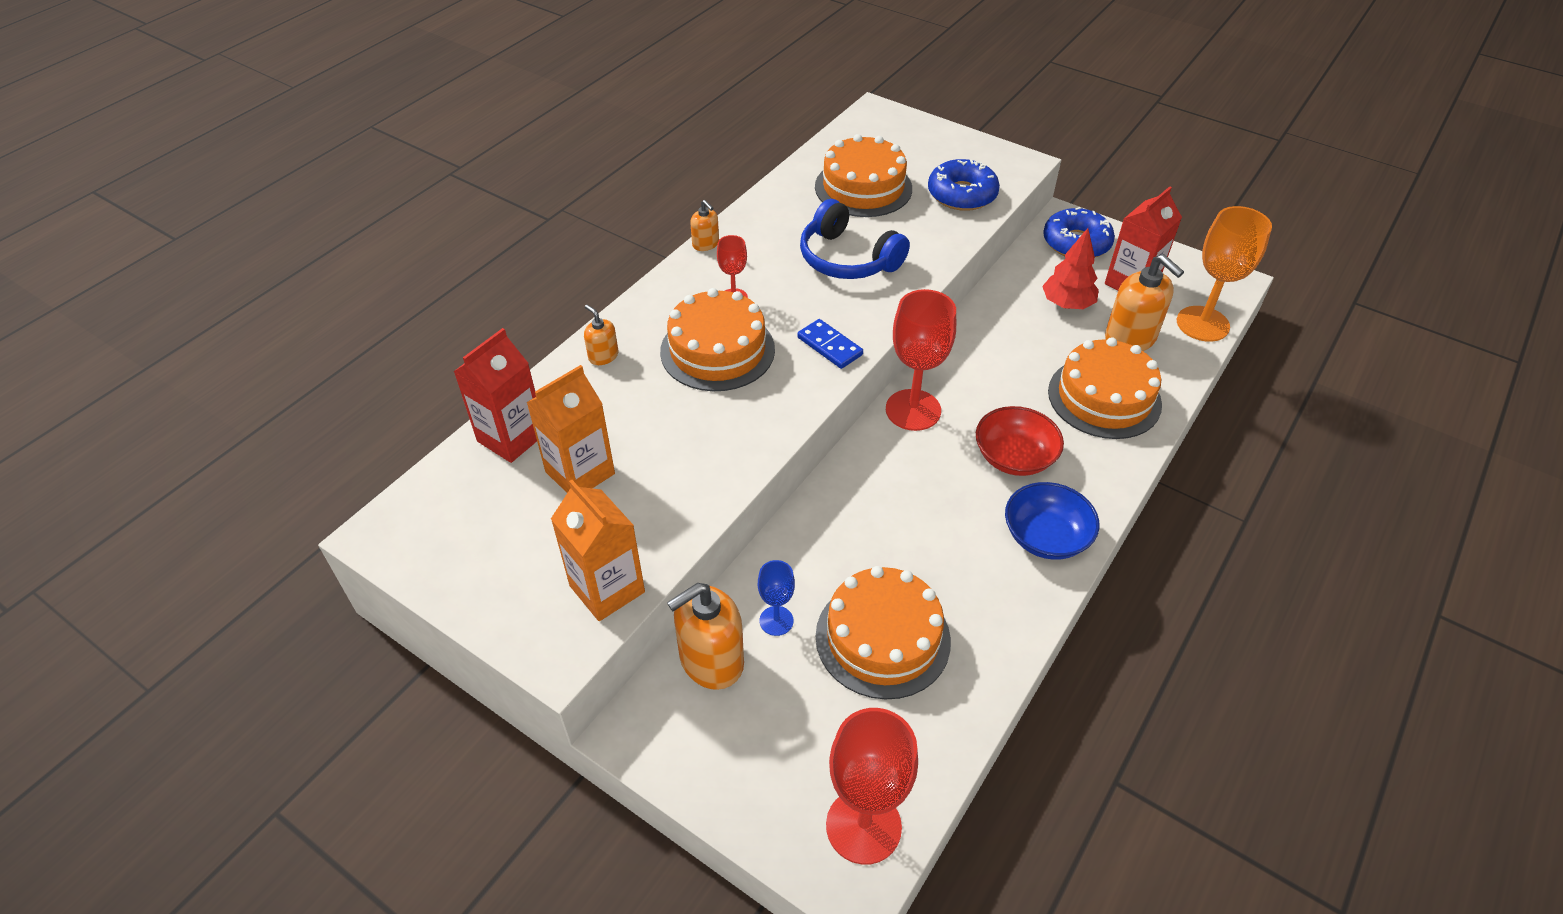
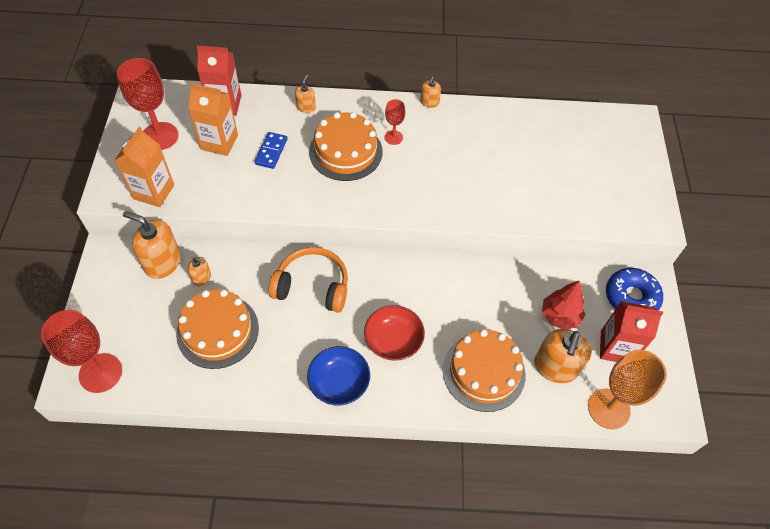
camera: 55 degrees right, 10 degrees up
blue goblet [758,560,795,636] -> orange soap dispenser [188,257,211,286]
blue domino [797,319,863,369] -> blue domino moved to [255,132,287,169]
blue headphones [800,199,910,279] -> none
orange cake [815,134,912,217] -> none
red goblet [886,289,956,431] -> red goblet moved to [117,58,178,150]
blue donut [928,159,1000,211] -> none
none -> orange headphones [269,247,348,313]

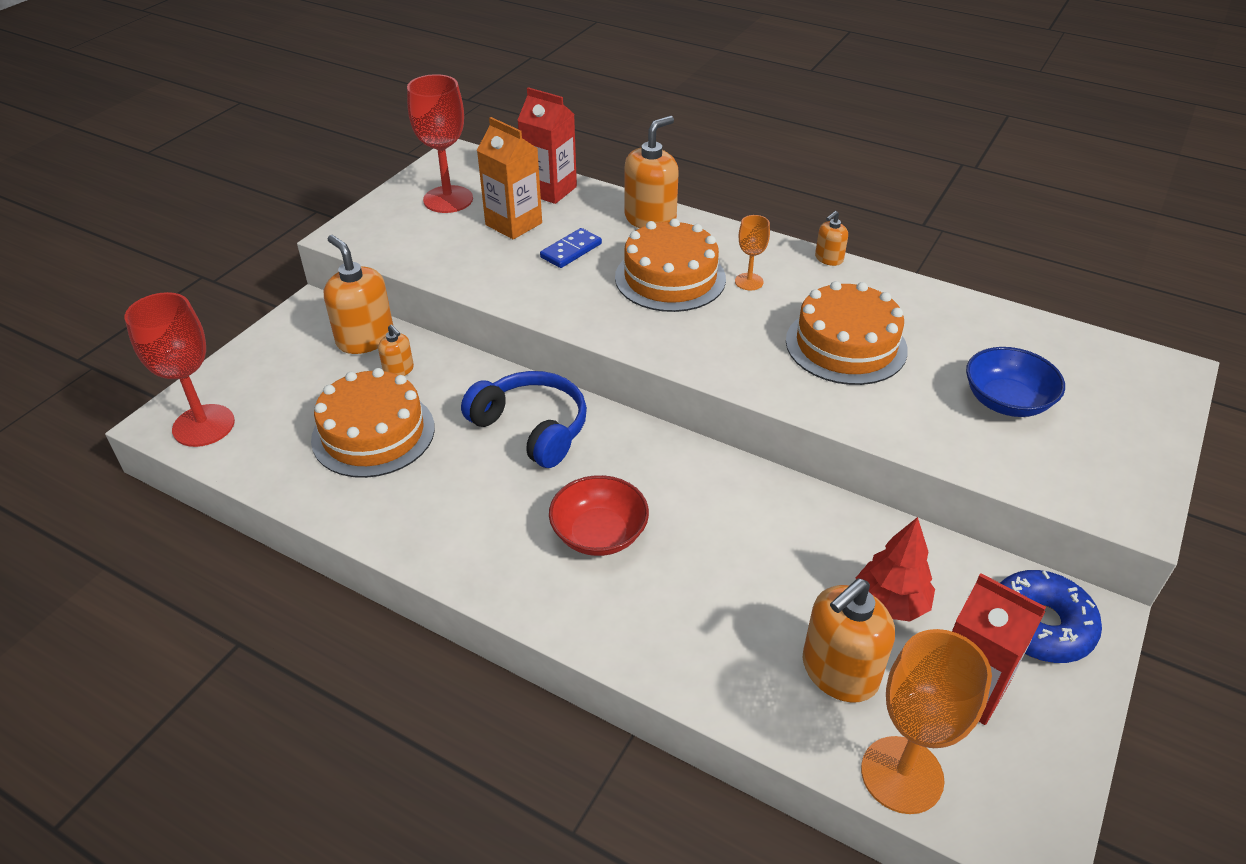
camera: 30 degrees right, 15 degrees down
orange carton [115,127,174,207] -> none
orange headphones [269,247,348,313] -> blue headphones [461,371,587,468]
orange soap dispenser [295,75,316,113] -> orange soap dispenser [624,116,679,229], size x1.96
blue bowl [307,346,370,406] -> blue bowl moved to [966,347,1065,417]
red goblet [385,99,405,145] -> orange goblet [735,215,770,290]
orange cake [443,329,526,412] -> orange cake moved to [786,281,908,385]

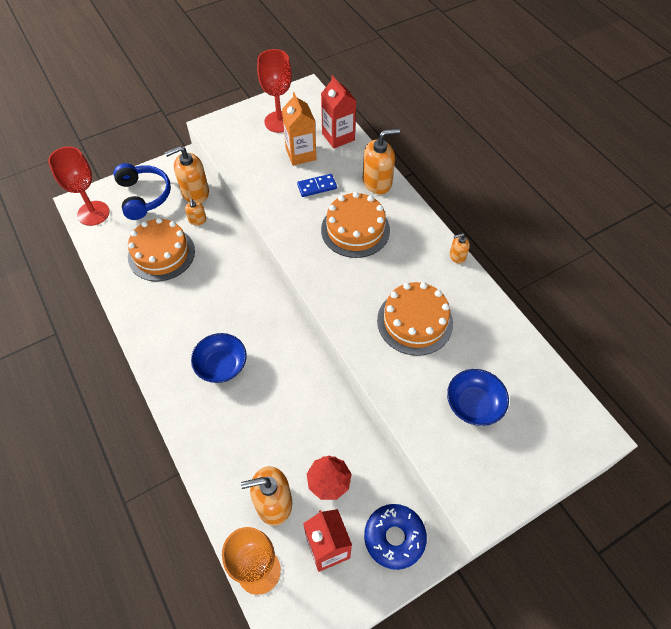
camera: 30 degrees right, 15 degrees up
orange soap dispenser [324,235,393,354] -> orange soap dispenser turned 105 degrees counterclockwise [165,146,209,203]
blue headphones [461,371,587,468] -> blue headphones moved to [113,163,171,220]
red bowl [549,475,649,556] -> blue bowl [191,333,247,383]
orange goblet [735,215,770,290] -> none

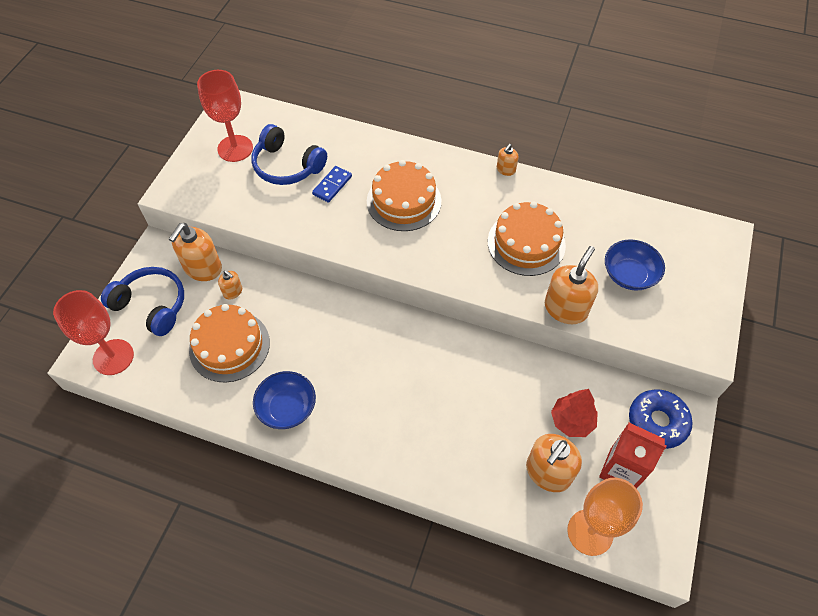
camera: 40 degrees left, 0 degrees up
blue bowl [191,333,247,383] -> blue bowl moved to [253,371,316,429]
orange carton [282,92,316,166] -> blue headphones [251,124,327,185]
red carton [321,75,356,149] -> none
orange soap dispenser [363,128,400,194] -> orange soap dispenser moved to [545,246,598,324]

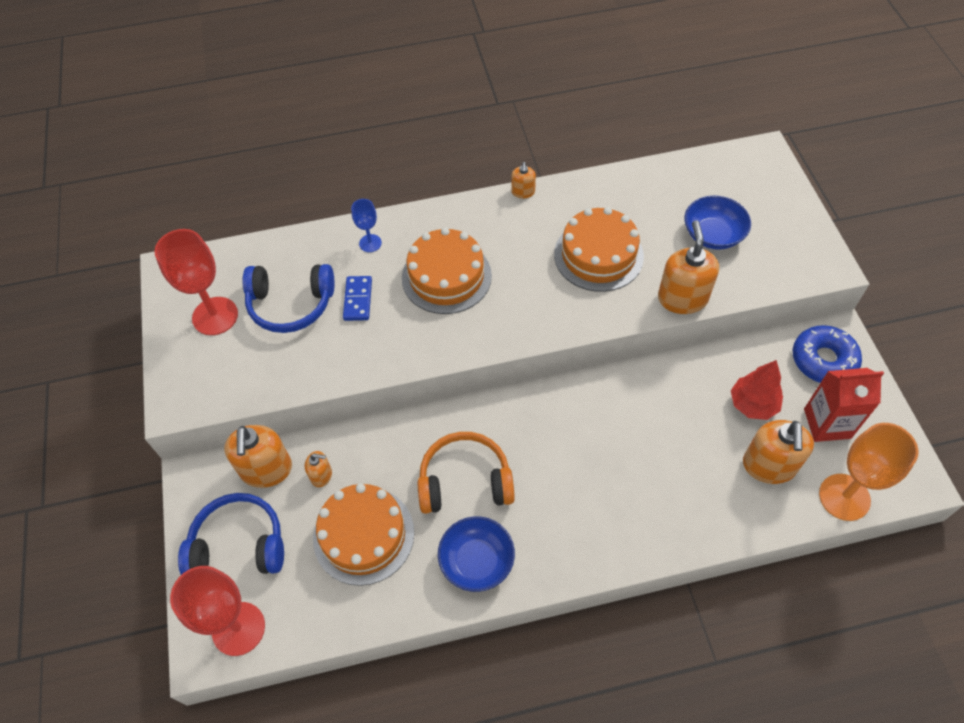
camera: 30 degrees left, 0 degrees up
none -> blue goblet [351,199,382,252]
none -> orange headphones [418,432,515,514]

